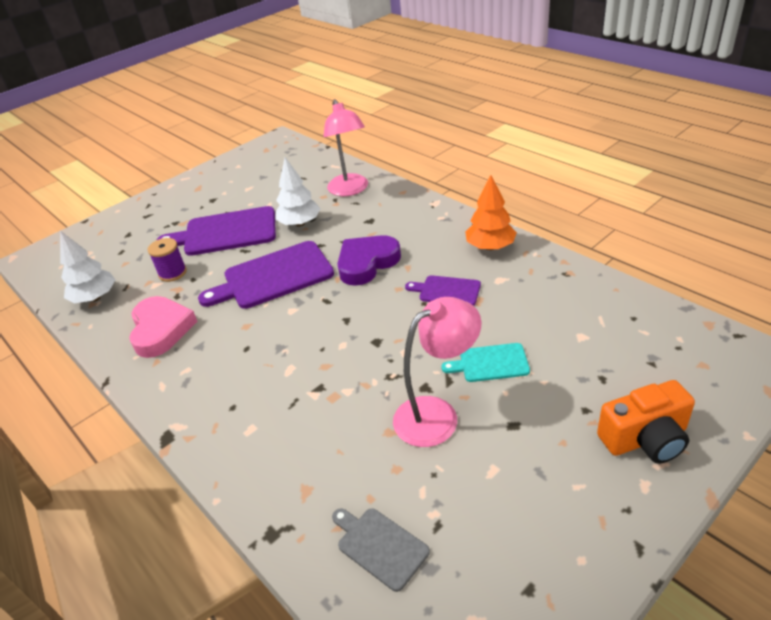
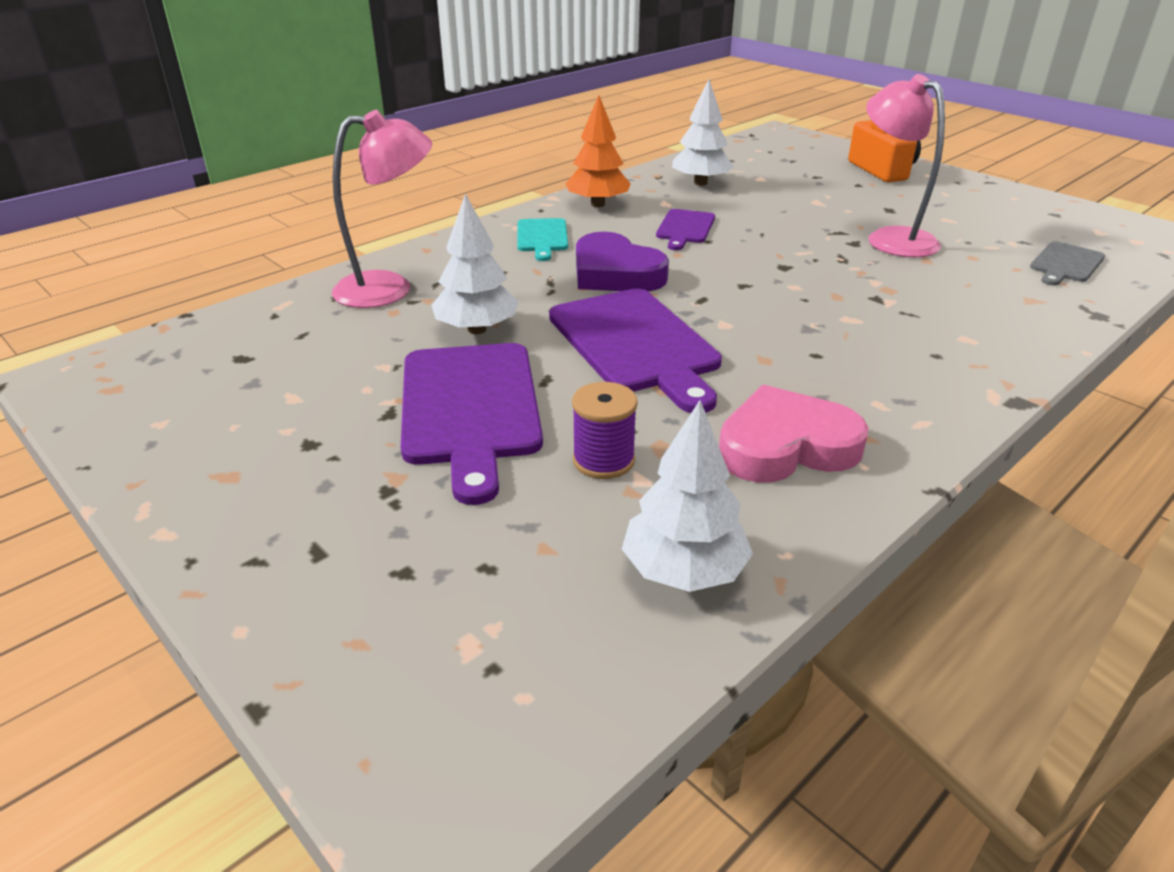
camera: 95 degrees left, 5 degrees down
turquoise cutting board [441,343,530,382] -> turquoise cutting board moved to [517,218,568,261]
none -> white tree [672,79,734,186]

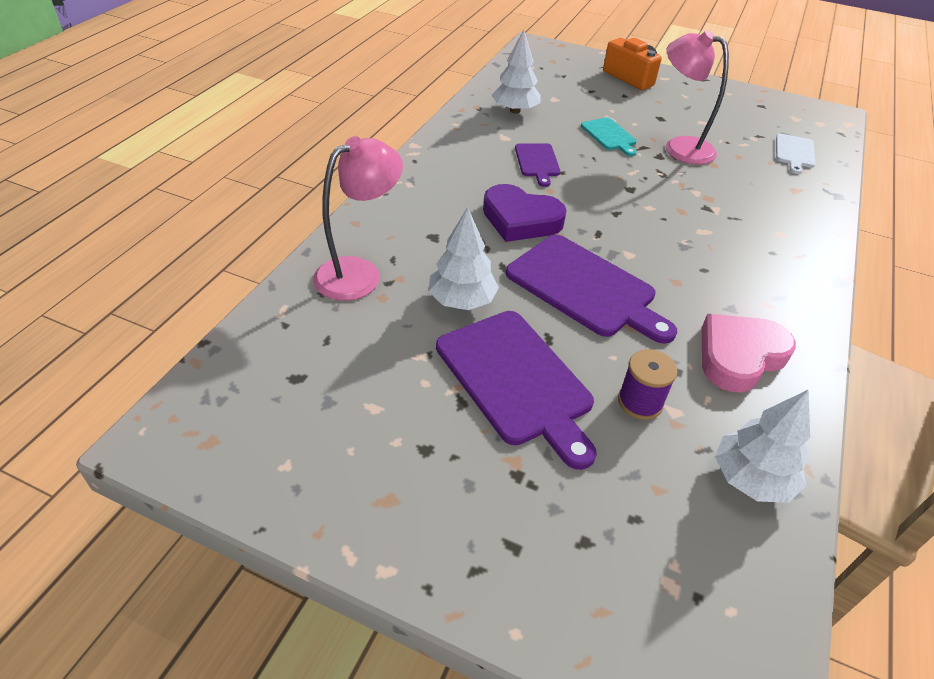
camera: 25 degrees left, 10 degrees up
turquoise cutting board [517,218,568,261] -> turquoise cutting board moved to [581,117,637,157]
orange tree [565,95,631,207] -> none
grey cutting board [1030,241,1105,286] -> white cutting board [776,134,815,174]

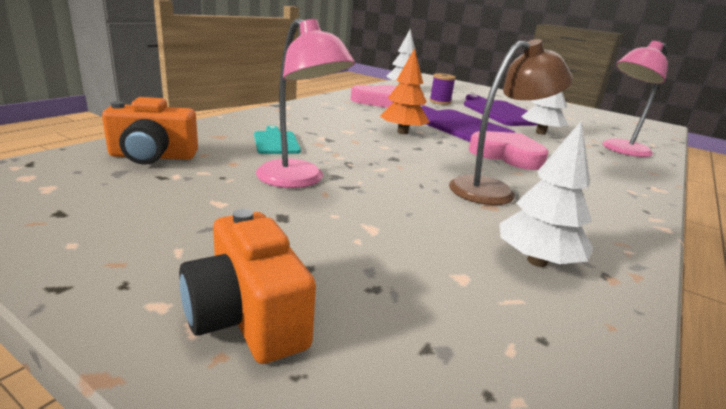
camera: 170 degrees left, 20 degrees down
purple heart [483,184,567,242] -> pink heart [469,131,549,170]
purple cutting board [515,143,561,187] -> brown lamp [449,39,573,205]
turquoise cutting board [581,117,637,157] -> turquoise cutting board moved to [254,125,301,154]
white cutting board [776,134,815,174] -> orange camera [102,97,198,165]
none -> orange tree [380,48,430,134]

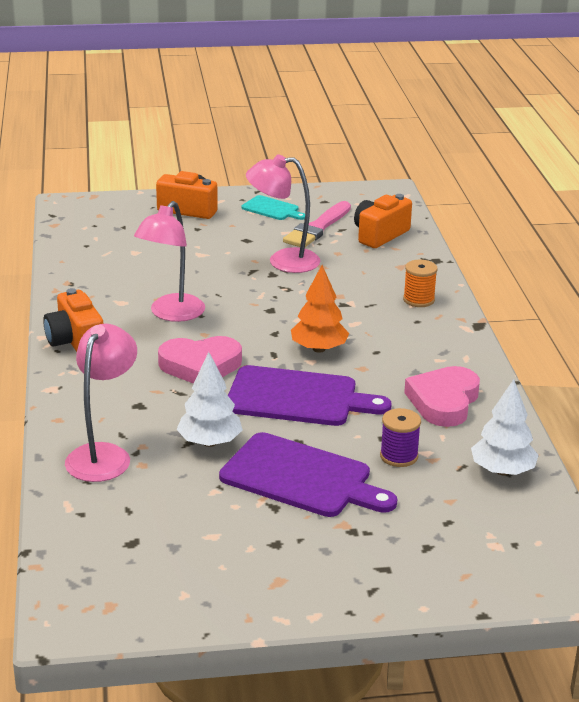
camera: 140 degrees right, 5 degrees up
turquoise cutting board [254,125,301,154] -> turquoise cutting board moved to [241,195,305,220]
brown lamp [449,39,573,205] -> pink lamp [134,201,205,322]
white tree [499,120,593,267] -> none
none -> orange camera [43,288,103,352]
none -> pink brush [283,201,351,247]
none -> orange spool [403,260,437,307]

